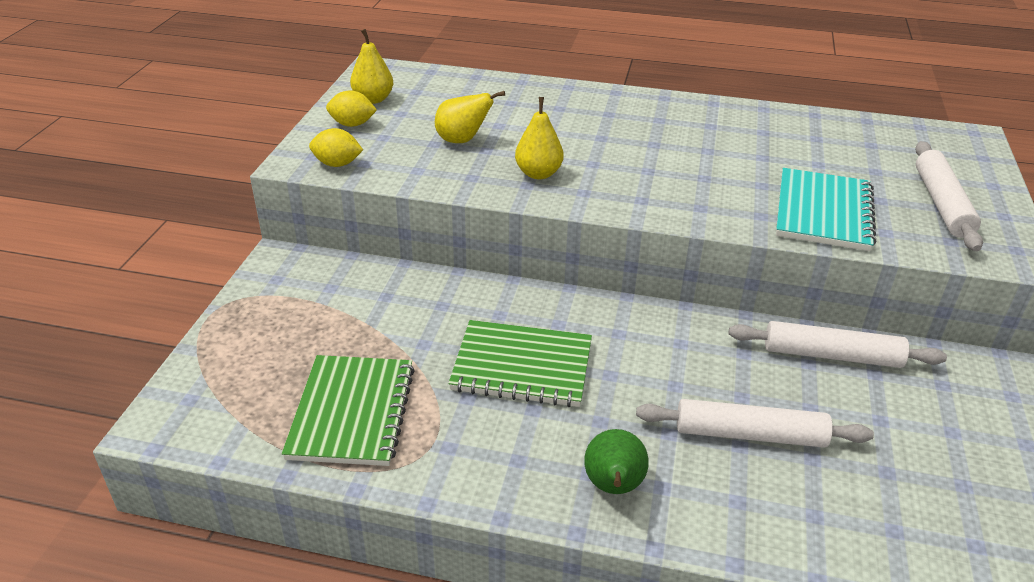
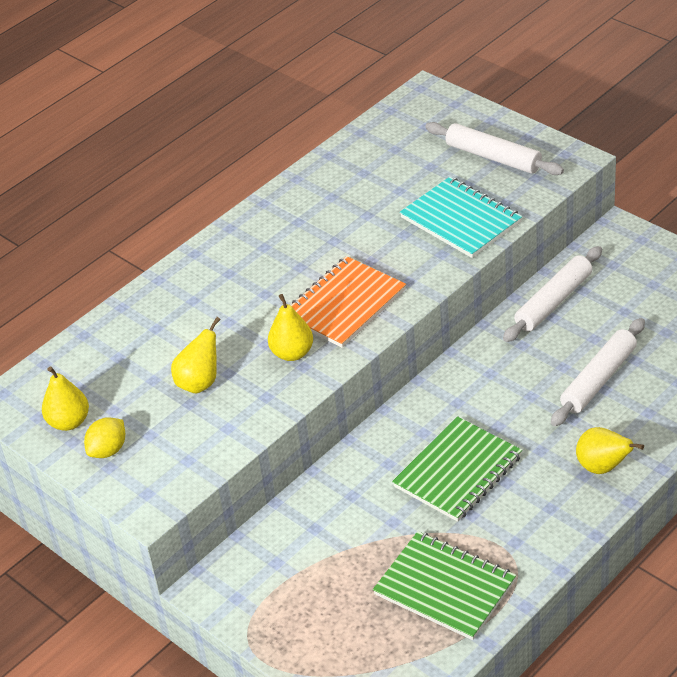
camera: 55 degrees left, 5 degrees up
yellow lemon [309,128,363,167] -> none
green pear [584,429,649,494] -> yellow pear [576,427,644,474]
none -> orange notebook [291,256,406,348]

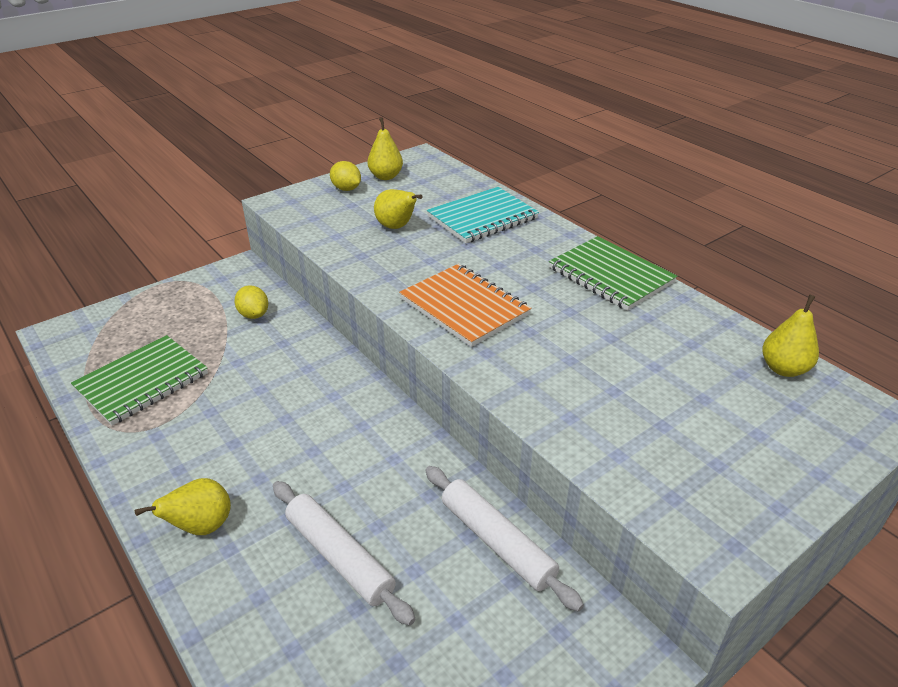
camera: 95 degrees right, 5 degrees down
yellow pear [268,294,313,361] -> yellow pear moved to [762,295,819,377]
green notebook [392,416,522,522] -> green notebook moved to [549,236,677,311]
turquoise notebook [400,177,522,258] -> turquoise notebook moved to [427,187,539,243]
white rolling pin [425,122,564,175] -> none
none -> yellow lemon [234,285,268,319]

